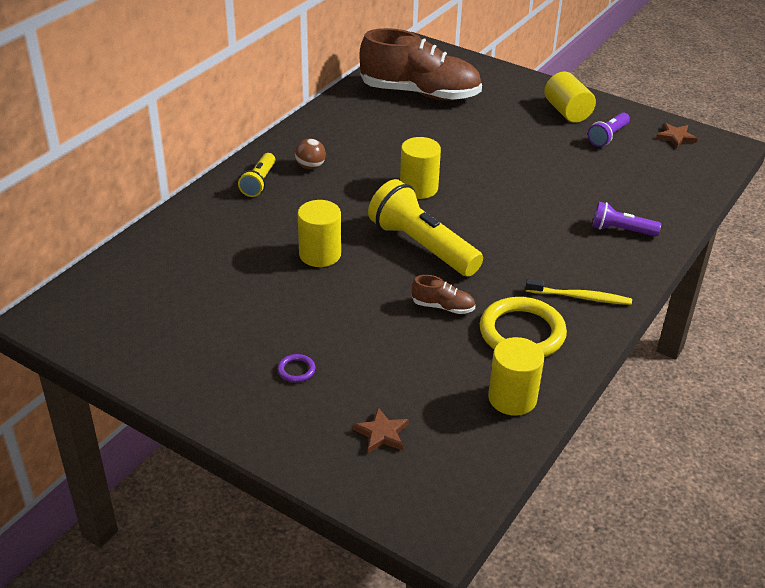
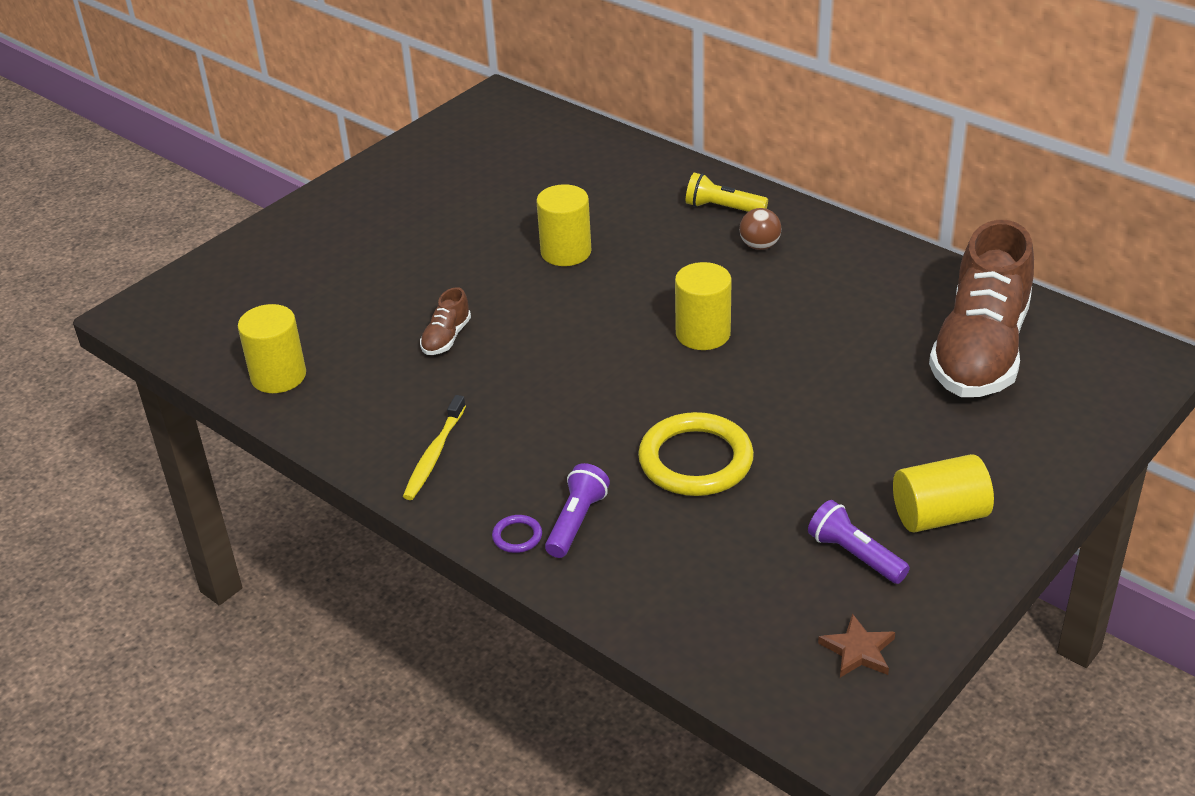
camera: 100 degrees right, 0 degrees up
purple ring [277,354,316,382] -> purple ring moved to [492,515,542,553]
brown star [353,407,409,453] -> none
yellow flashlight [368,179,483,277] -> none
yellow ring [480,297,567,357] -> yellow ring moved to [638,412,754,496]

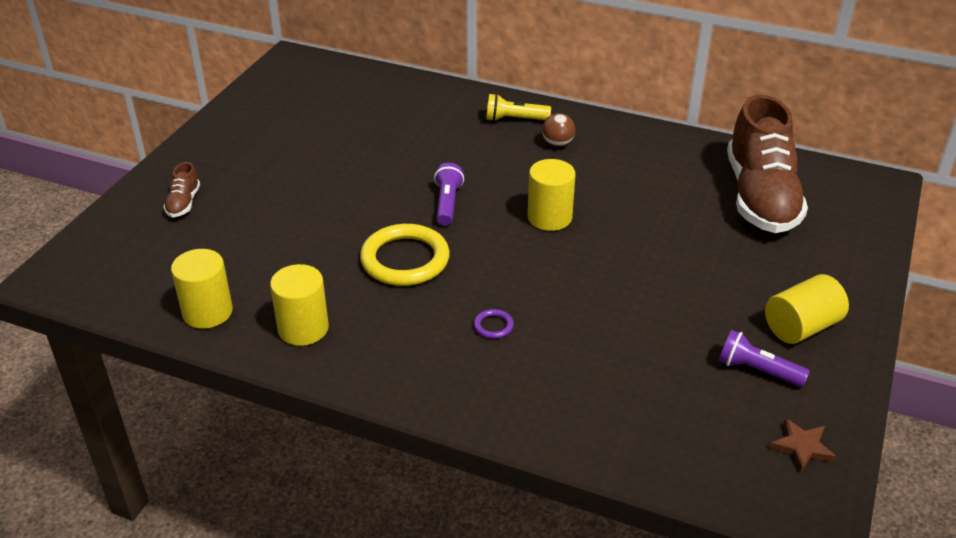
camera: 20 degrees left, 0 degrees up
yellow toothbrush [403,395,466,500] -> none
brown shoe [420,287,471,355] -> brown shoe moved to [163,162,200,217]
purple ring [492,515,542,553] -> purple ring moved to [474,309,514,339]
yellow cylinder [536,184,591,266] -> yellow cylinder moved to [270,264,329,346]
purple flashlight [545,463,610,558] -> purple flashlight moved to [434,163,464,226]
yellow ring [638,412,754,496] -> yellow ring moved to [360,224,450,286]

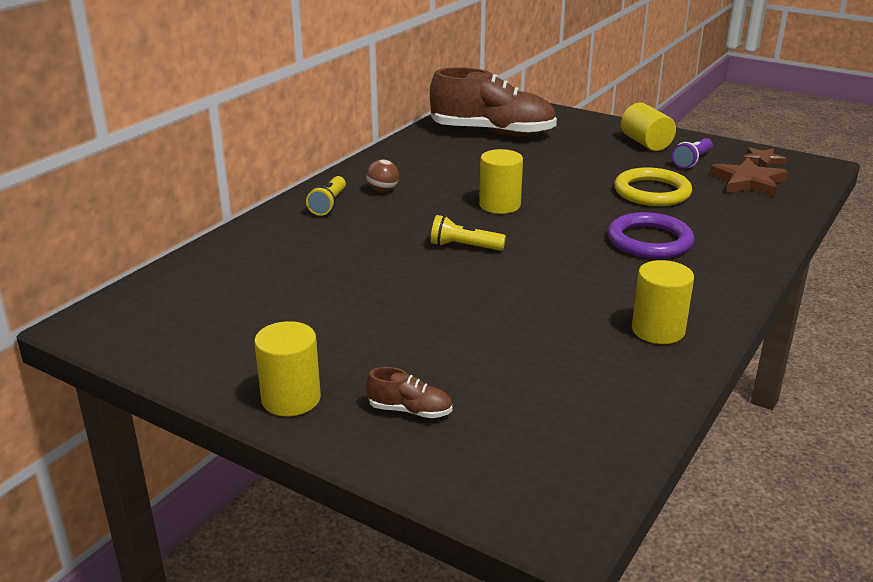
camera: 80 degrees left, 10 degrees down
yellow cylinder [171,249,233,329] -> yellow cylinder moved to [254,321,321,416]
yellow ring [360,224,450,286] -> yellow ring moved to [614,167,692,206]
purple flashlight [434,163,464,226] -> yellow flashlight [431,215,506,251]
purple ring [474,309,514,339] -> purple ring [608,212,694,259], size x2.39
none -> brown star [709,158,788,197]

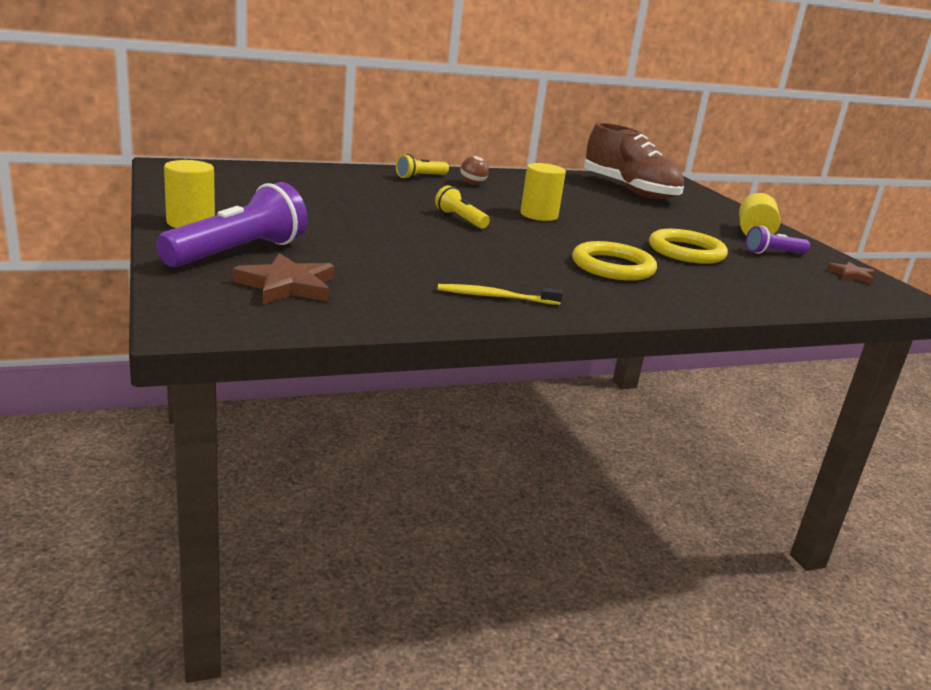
camera: 35 degrees right, 5 degrees down
brown shoe [366,367,452,418] -> purple flashlight [156,182,307,267]
purple ring [608,212,694,259] -> yellow ring [572,241,657,281]
yellow cylinder [632,260,694,344] -> yellow toothbrush [438,284,563,305]
brown star [709,158,788,197] -> brown star moved to [232,253,334,305]

